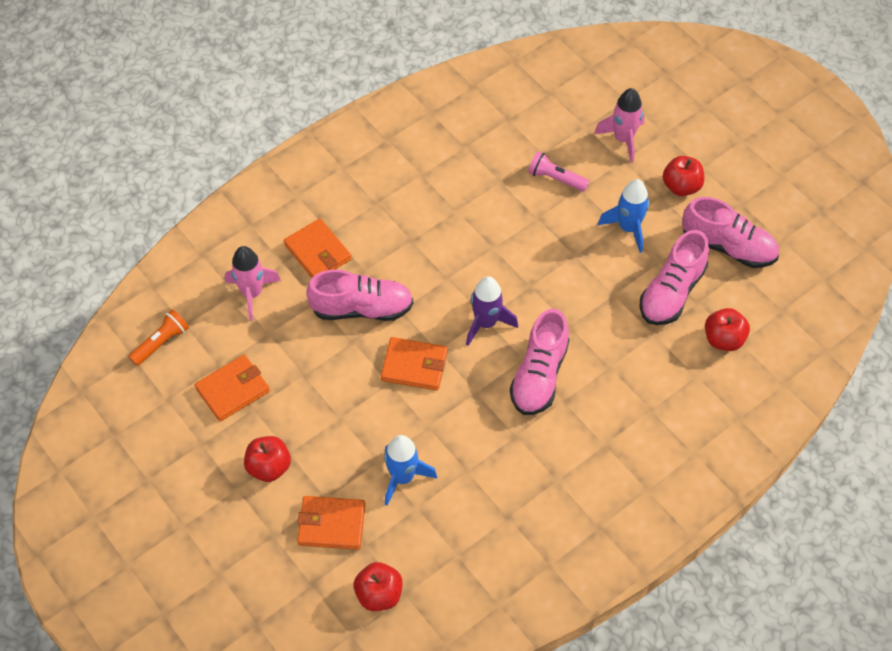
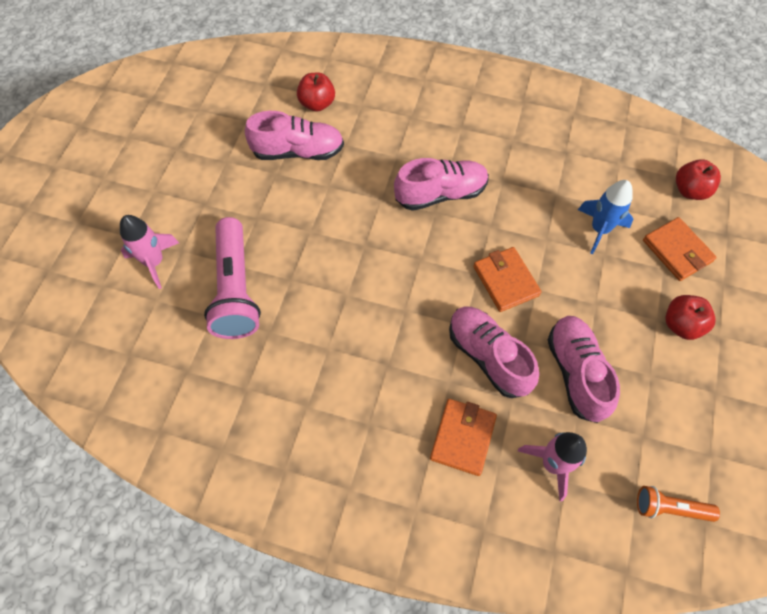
camera: 125 degrees left, 5 degrees up
orange wallet [195,355,270,421] -> none
purple rocket [466,276,518,346] -> none
pink flashlight [528,151,589,192] -> pink flashlight [204,217,261,339], size x1.94
blue rocket [598,179,649,253] -> none
red apple [663,156,704,196] -> none
pink shoe [682,197,779,268] -> pink shoe moved to [548,316,620,423]

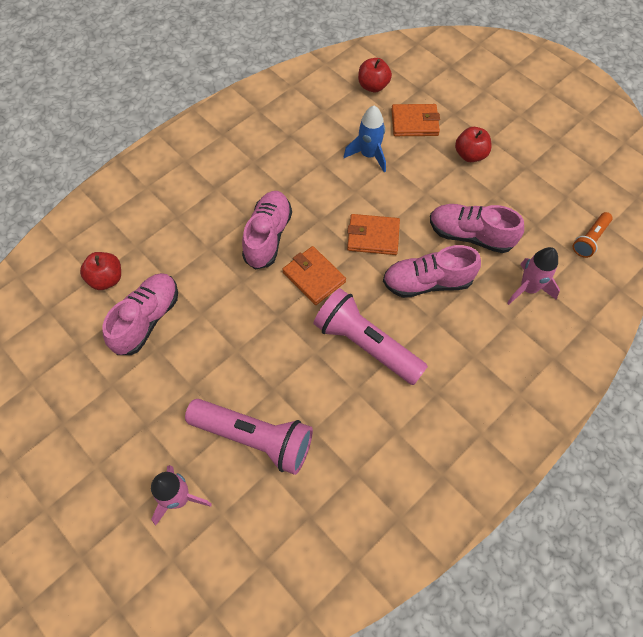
camera: 60 degrees left, 0 degrees up
orange wallet [430,399,497,476] -> orange wallet moved to [282,246,346,305]
none -> pink flashlight [313,288,428,385]

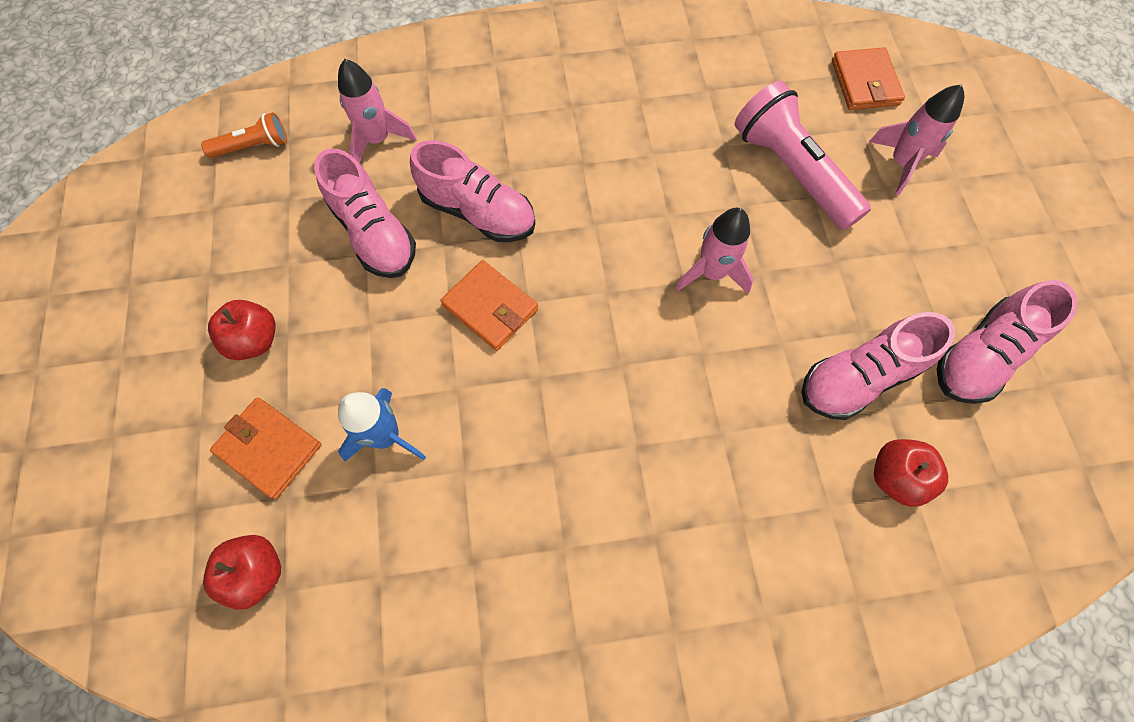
camera: 145 degrees left, 5 degrees up
pink shoe [242,191,292,270] -> pink shoe moved to [937,280,1077,404]
orange wallet [282,246,346,305] -> orange wallet moved to [832,47,905,110]
pink flashlight [313,288,428,385] -> none
none -> pink rocket [675,208,754,295]

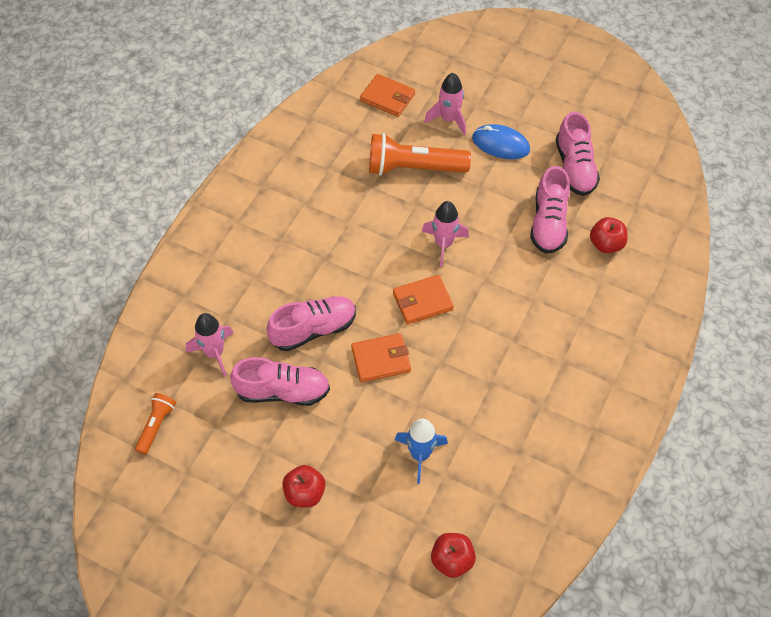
camera: 55 degrees left, 10 degrees down
orange wallet [210,397,321,499] -> orange wallet moved to [393,275,454,325]
pink flashlight [735,81,871,230] -> orange flashlight [369,133,471,176]
none -> blue mouse [472,124,530,159]

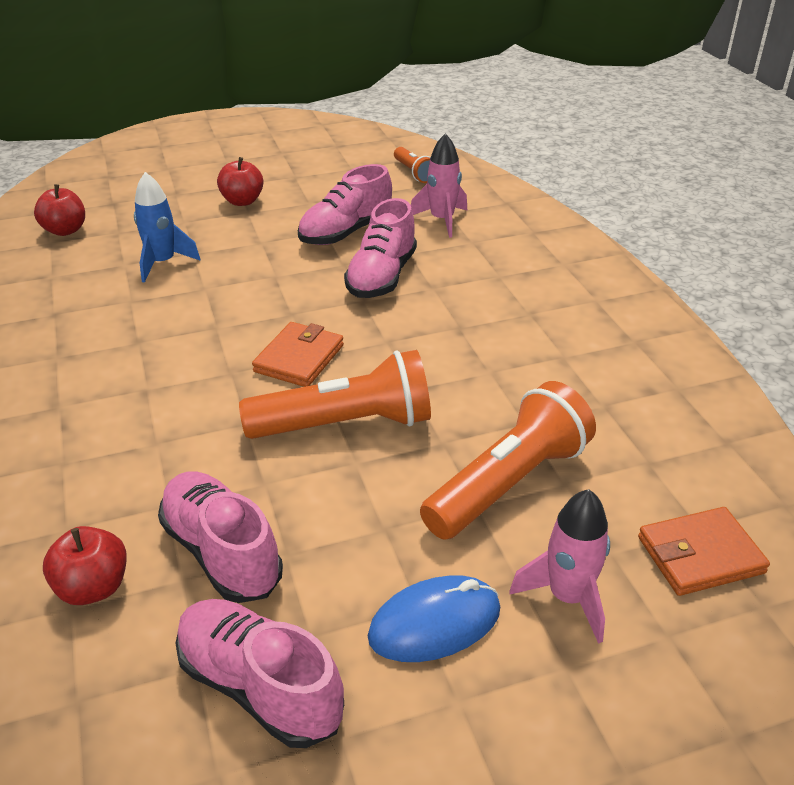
camera: 135 degrees right, 20 degrees down
orange wallet [351,333,411,382] -> none
pink rocket [422,201,469,267] -> orange flashlight [239,350,431,439]

